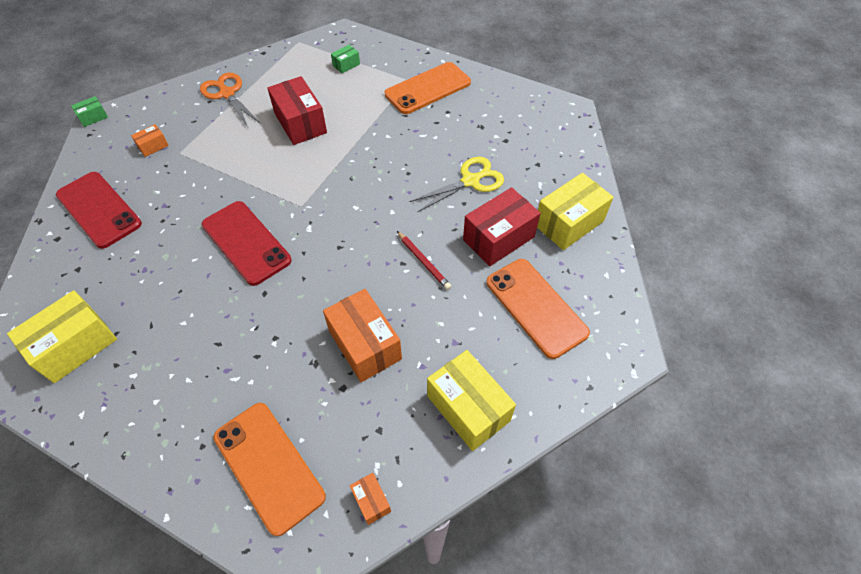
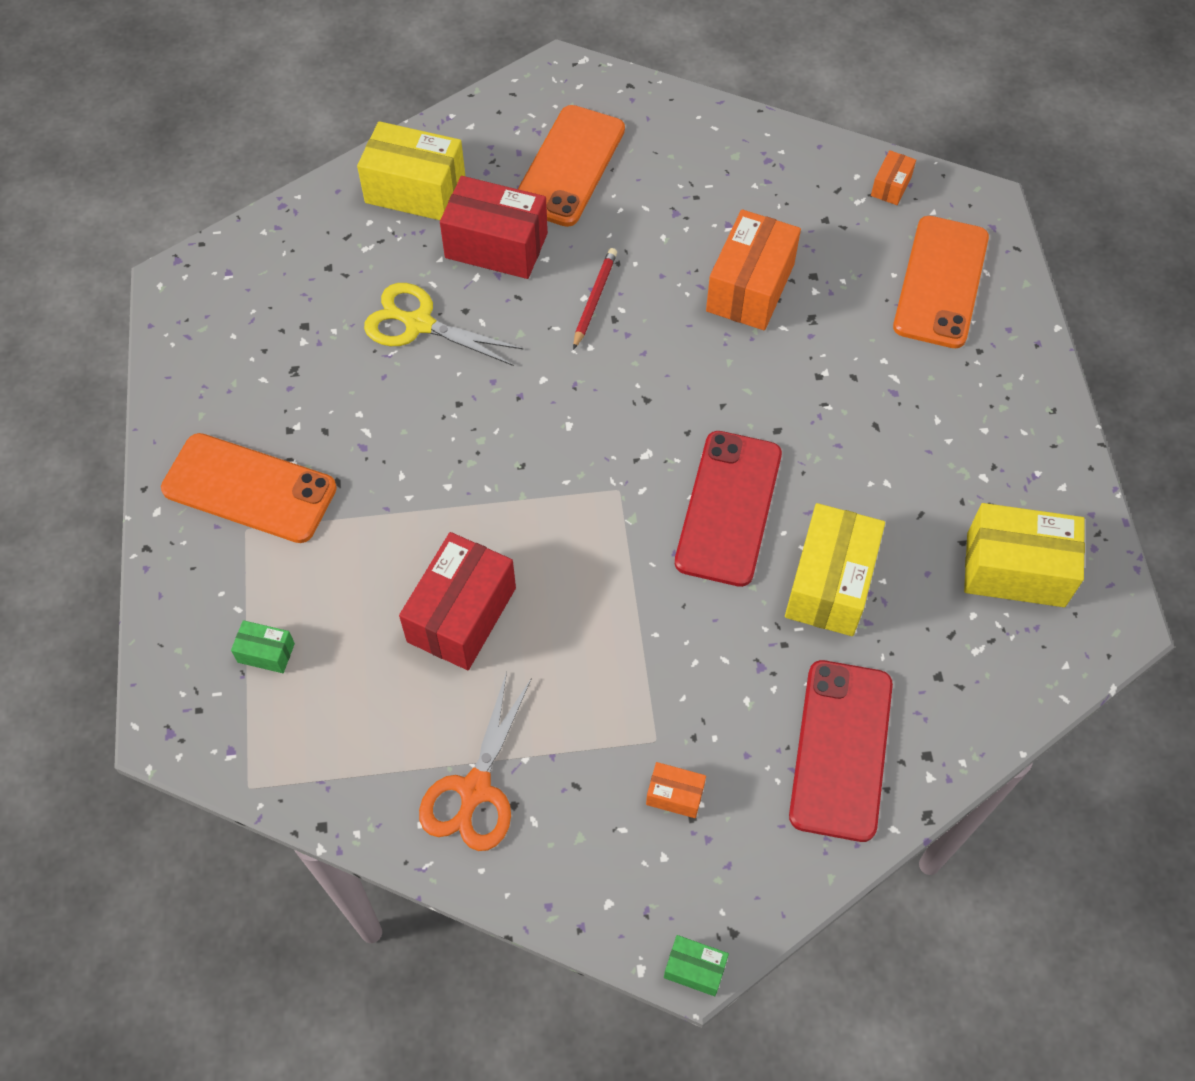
camera: 125 degrees left, 5 degrees up
yellow box [427,350,516,451] -> yellow box moved to [785,503,885,636]

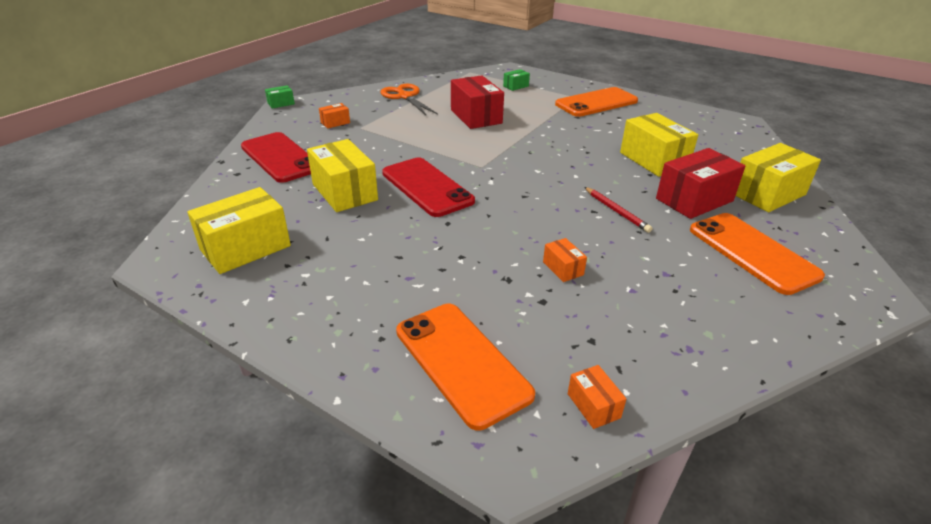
camera: 130 degrees right, 25 degrees down
yellow scissors [364,283,524,366] -> yellow box [620,113,698,177]
orange box [706,209,801,330] -> orange box [543,238,587,282], size x0.47

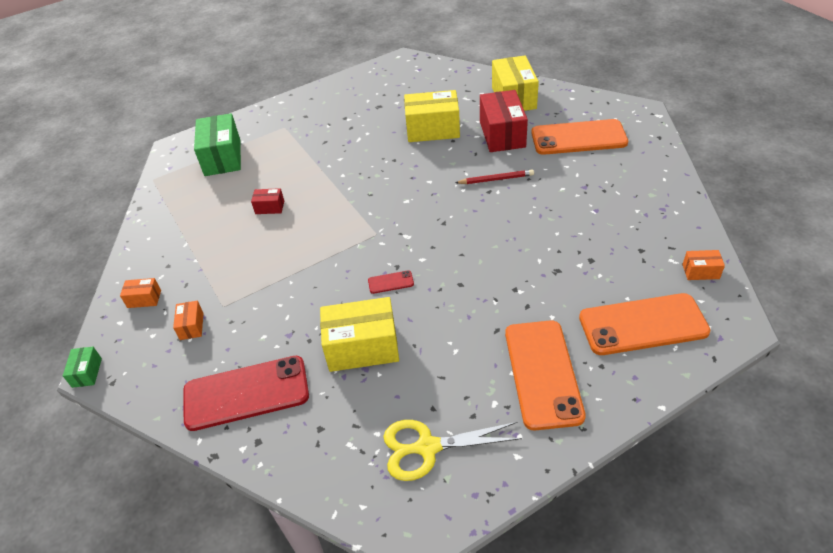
camera: 60 degrees left, 10 degrees up
yellow box [187,187,291,274] -> yellow scissors [383,420,523,481]
orange scissors [381,84,438,116] -> none
red phone [382,158,475,217] -> red phone [368,270,414,294], size x0.41
red box [451,75,504,129] -> red box [251,188,284,214], size x0.47
green box [503,69,530,91] -> green box [194,113,241,176], size x2.11
orange box [543,238,587,282] -> orange box moved to [120,278,161,308]
orange phone [555,87,638,117] -> orange phone moved to [505,320,586,431]

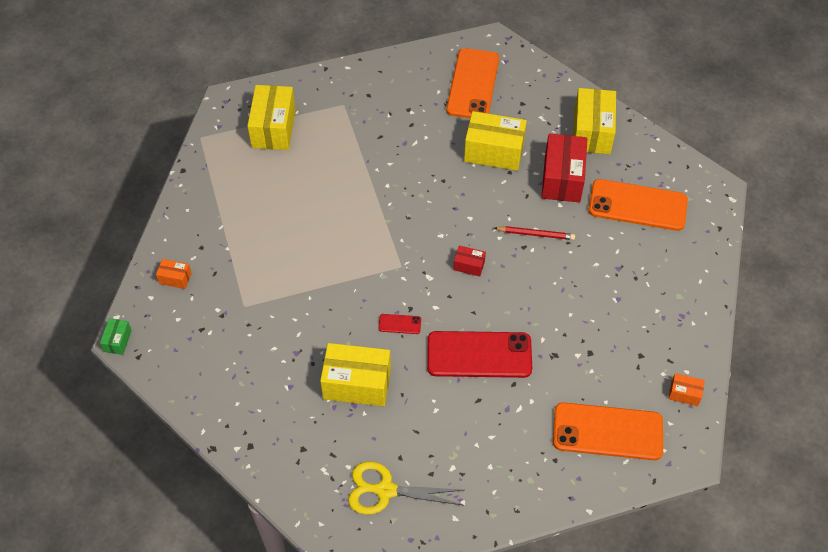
camera: 10 degrees right, 10 degrees up
orange box [173,301,204,340] -> none
red phone [183,356,309,431] -> red phone moved to [427,331,532,378]
green box [194,113,241,176] -> yellow box [247,85,296,150]
red box [251,188,284,214] -> red box moved to [453,245,486,277]
orange phone [505,320,586,431] -> orange phone moved to [446,48,499,118]

